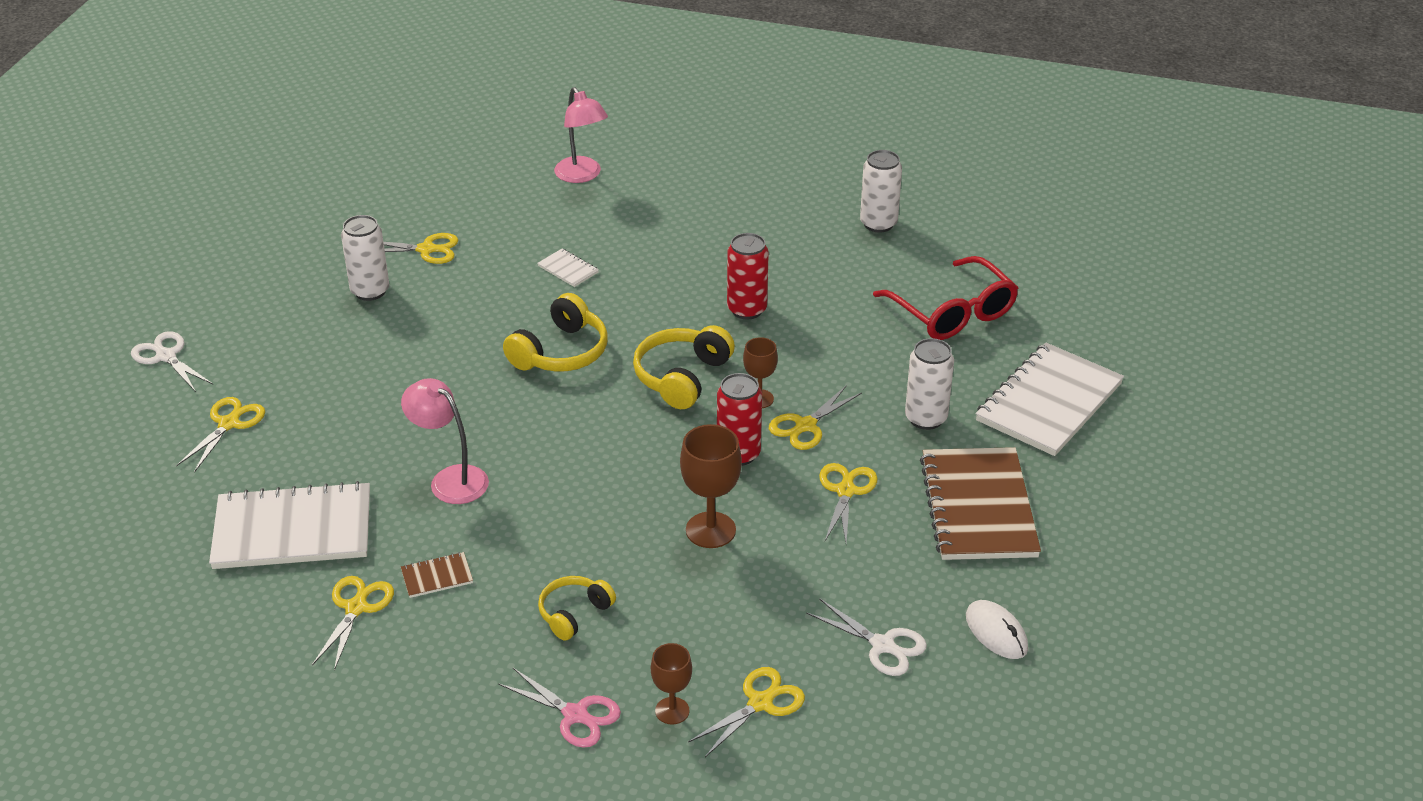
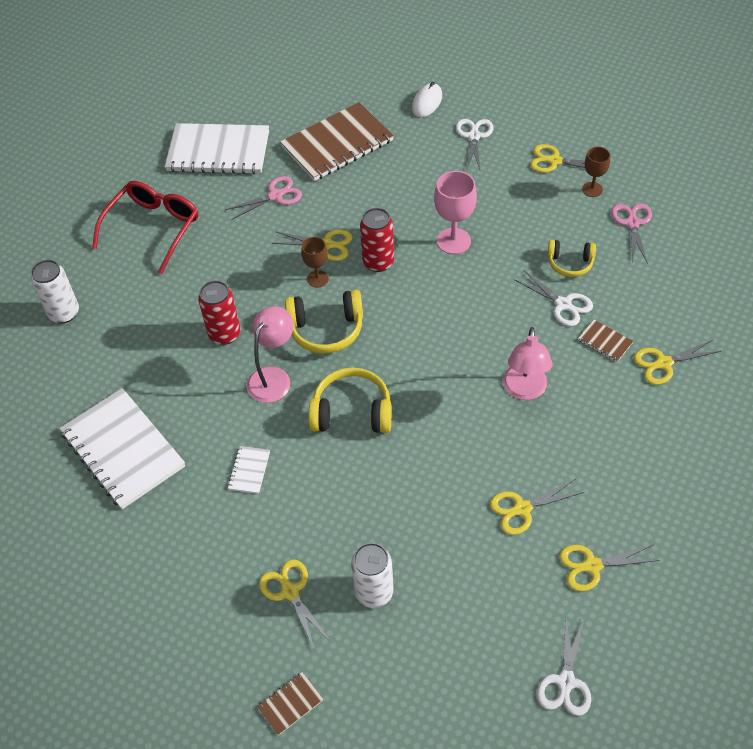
camera: 120 degrees left, 15 degrees up
white notebook [209,481,370,569] -> white notebook moved to [59,388,185,509]
pink lamp [554,87,608,183] -> pink lamp moved to [247,306,294,403]
brown goblet [680,424,742,548] -> pink goblet [434,171,477,254]
yellow scissors [819,463,878,542] -> yellow scissors moved to [490,479,584,535]
white can [905,338,954,430] -> pink scissors [225,176,302,220]
none -> brown notebook [257,672,323,736]
none -> white scissors [514,270,593,326]

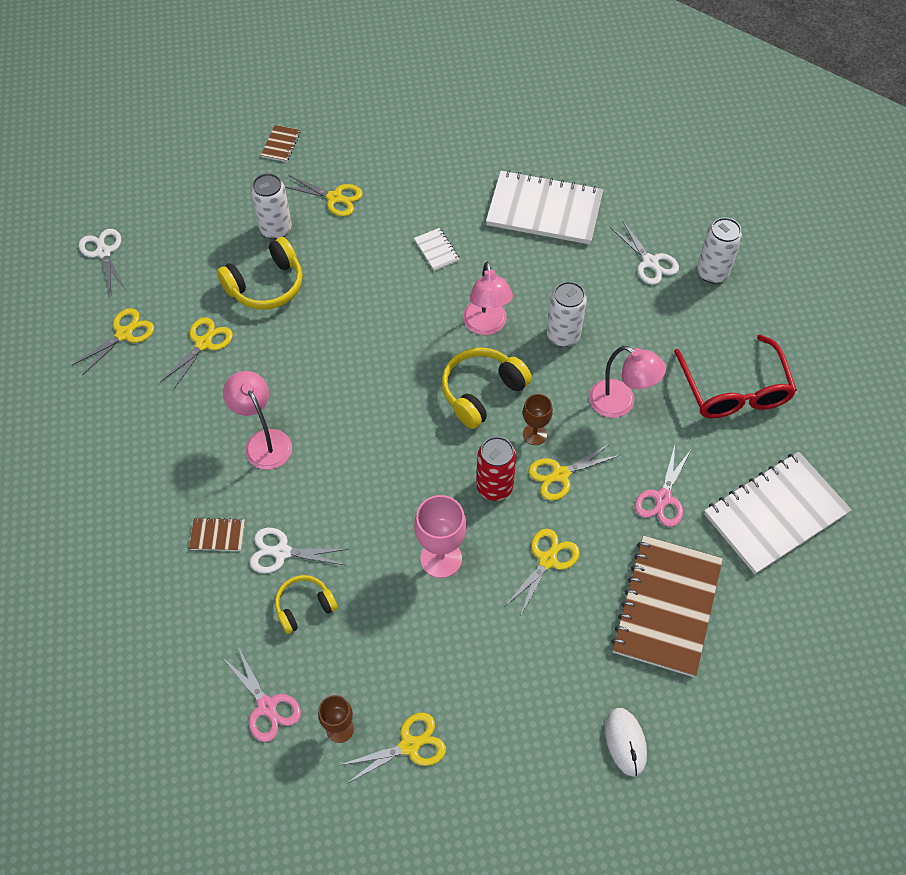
camera: 140 degrees right, 5 degrees up
red can [198,280,240,345] -> white can [547,281,587,347]
yellow headphones [308,367,392,433] -> yellow headphones moved to [217,237,303,310]
white scissors [456,119,494,171] -> white scissors moved to [610,220,679,285]
yellow scissors [634,340,721,385] -> yellow scissors moved to [505,529,580,615]
none -> pink lamp [589,346,666,418]

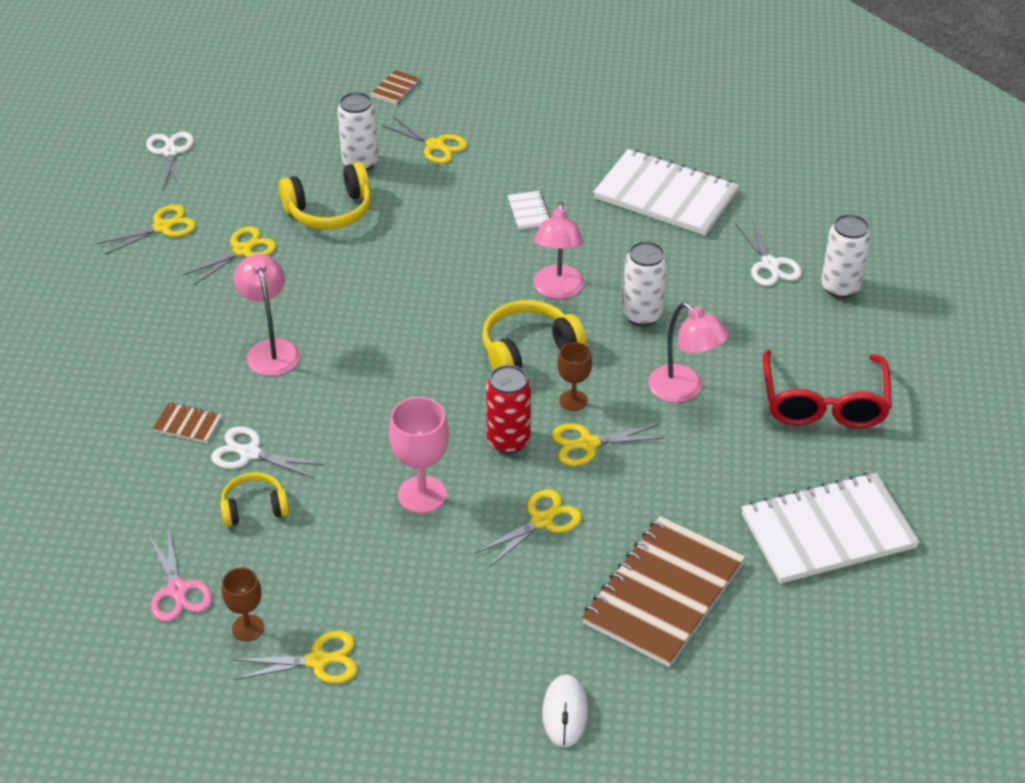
camera: 15 degrees right, 15 degrees down
pink scissors [635,445,691,527] -> none

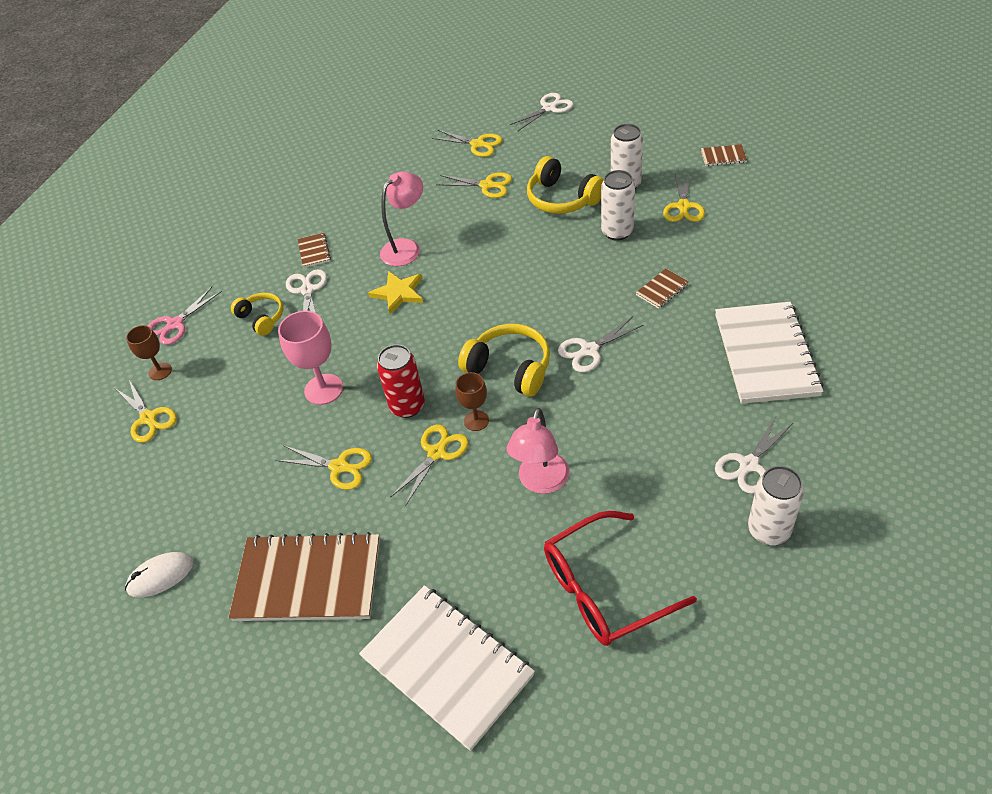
camera: 65 degrees right, 5 degrees up
white notebook [508,191,551,230] -> brown notebook [636,269,689,309]
pink lamp [534,201,584,299] -> white scissors [558,317,643,372]
yellow scissors [552,423,664,466] -> yellow scissors turned 75 degrees clockwise [390,424,469,506]
white can [622,241,667,326] -> white can moved to [601,170,635,241]
none -> yellow star [368,271,423,314]

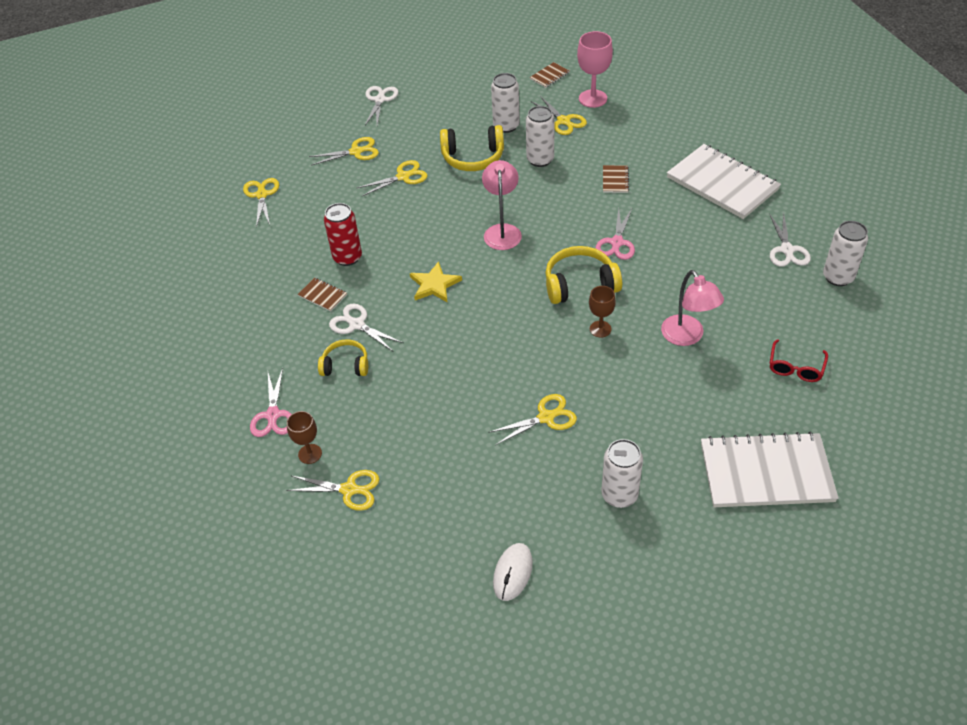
camera: 45 degrees left, 0 degrees up
brown notebook [229,532,380,621] -> white can [601,439,643,508]
pink goblet [278,311,343,405] -> pink goblet moved to [577,31,613,108]
red can [377,344,425,418] -> red can moved to [324,203,362,266]
pink lamp [380,171,423,266] -> pink lamp moved to [482,160,522,250]
yellow scissors [390,424,469,506] -> yellow scissors moved to [243,178,279,227]
red glasses [544,511,697,646] -> red glasses [770,339,828,382], size x0.55
white scissors [558,317,643,372] -> pink scissors [595,208,635,260]

